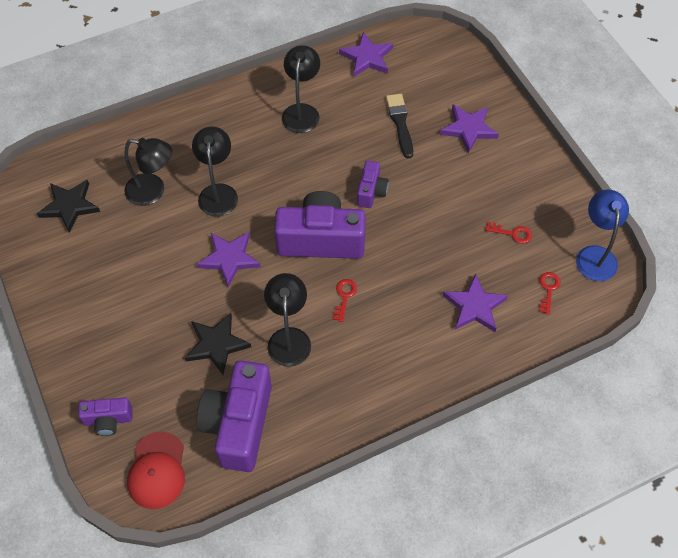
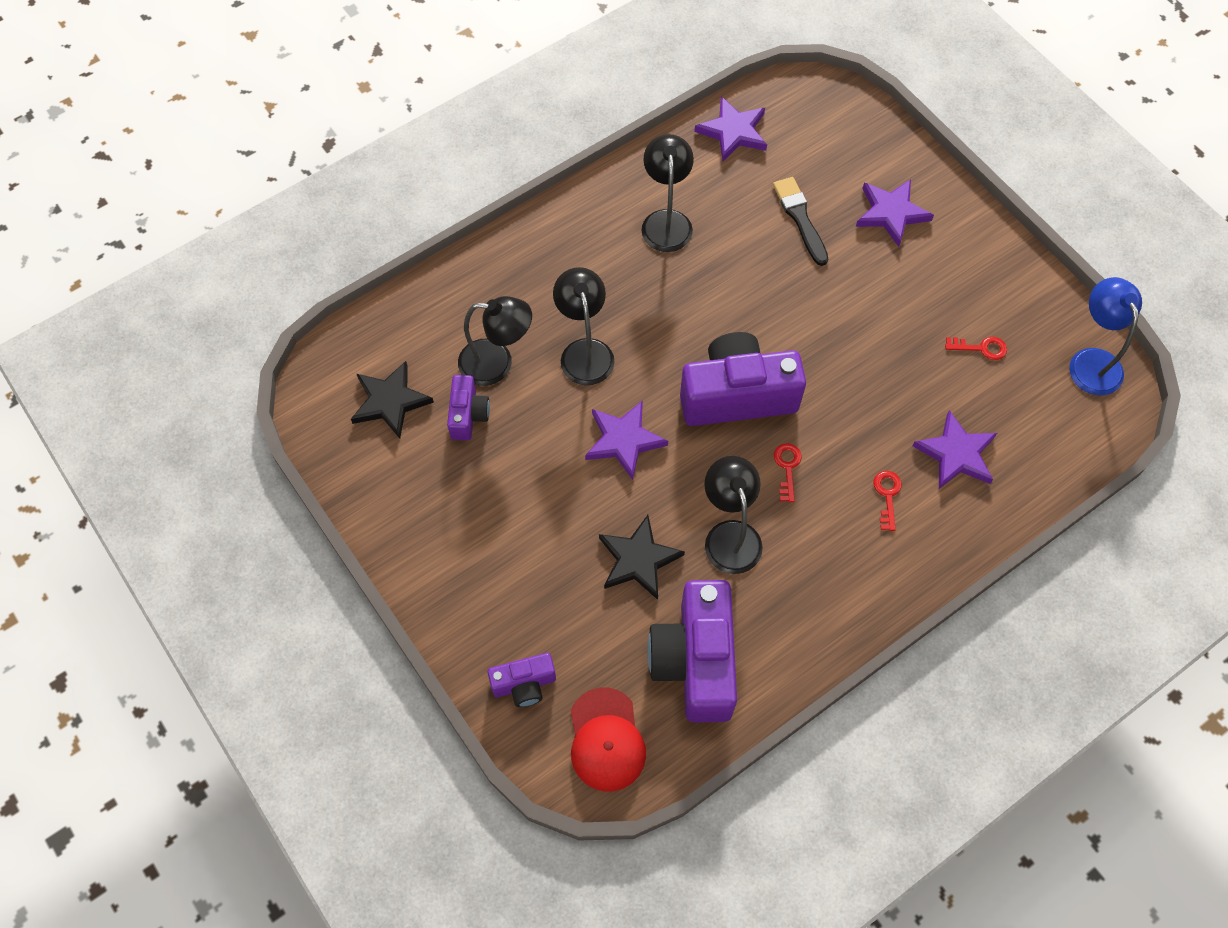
camera: 10 degrees left, 5 degrees up
purple camera [357,161,389,208] -> purple camera moved to [447,375,490,440]
red key [539,272,561,315] -> red key moved to [873,471,902,531]

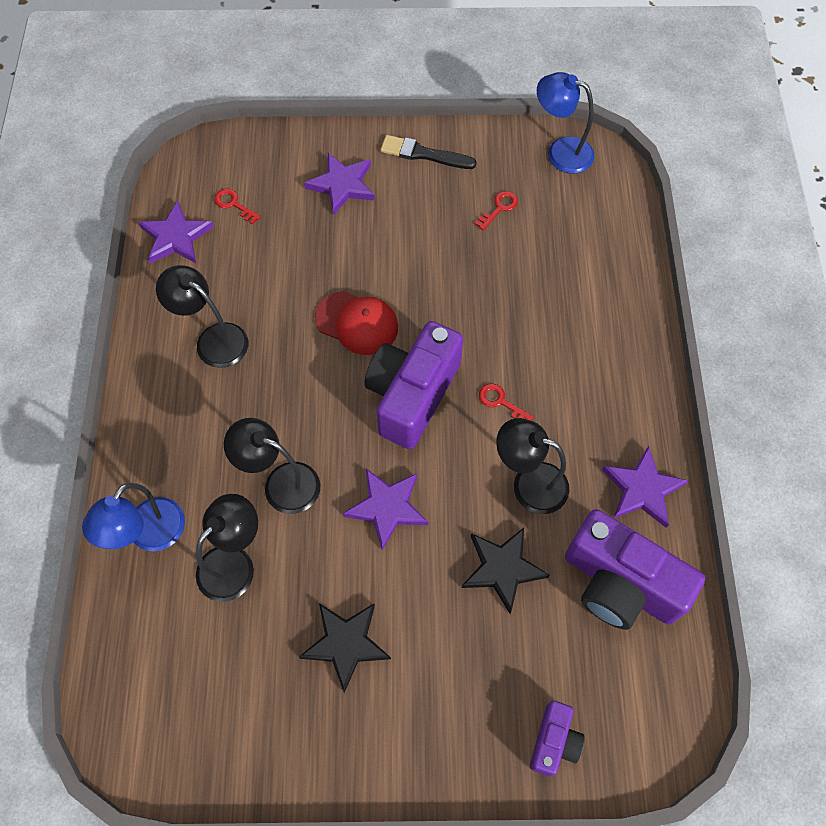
camera: 55 degrees left, 0 degrees up
black star [351,361,434,439] -> black star moved to [299,603,391,693]
purple camera [447,375,490,440] -> none
red cap [571,687,646,792] -> red cap moved to [315,291,398,355]
black brush [773,177,828,266] -> black brush moved to [381,135,477,169]
red key [873,471,902,531] -> red key moved to [214,189,261,225]
purple star [912,410,997,489] -> purple star moved to [602,445,688,528]
none -> blue lamp [82,483,185,551]

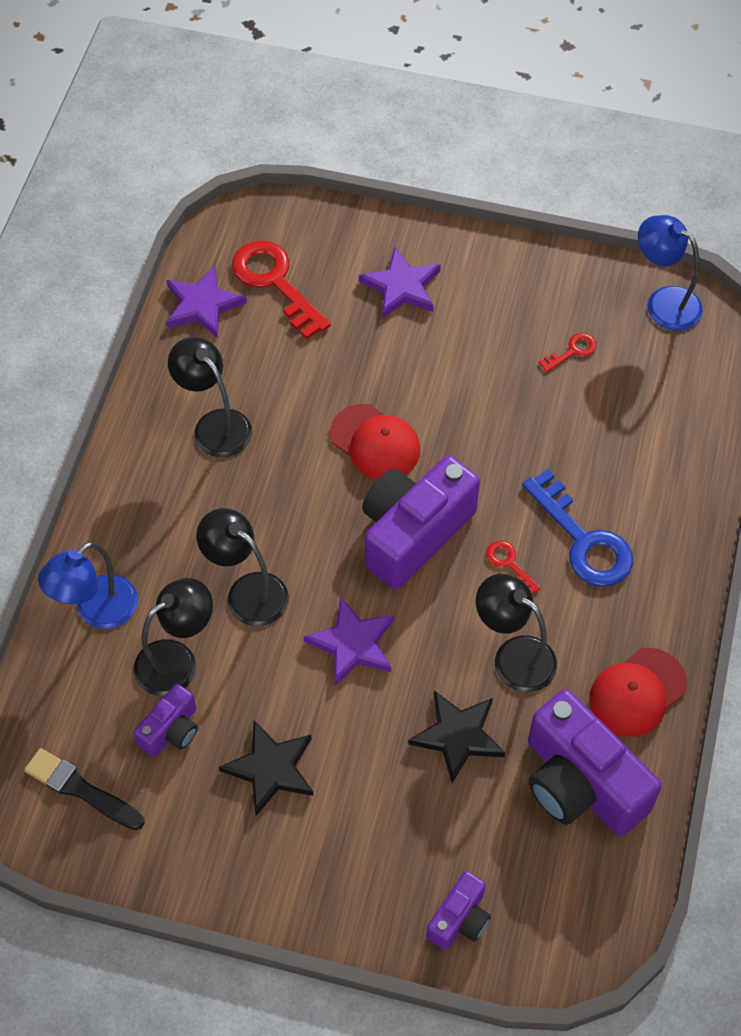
camera: 15 degrees right, 5 degrees down
red key [214,189,261,225] -> red key [232,240,331,340], size x2.12
black brush [381,135,477,169] -> black brush moved to [24,748,145,830]
purple star [602,445,688,528] -> red cap [589,648,687,737]
none -> purple camera [134,684,198,757]
none -> blue key [522,469,633,587]

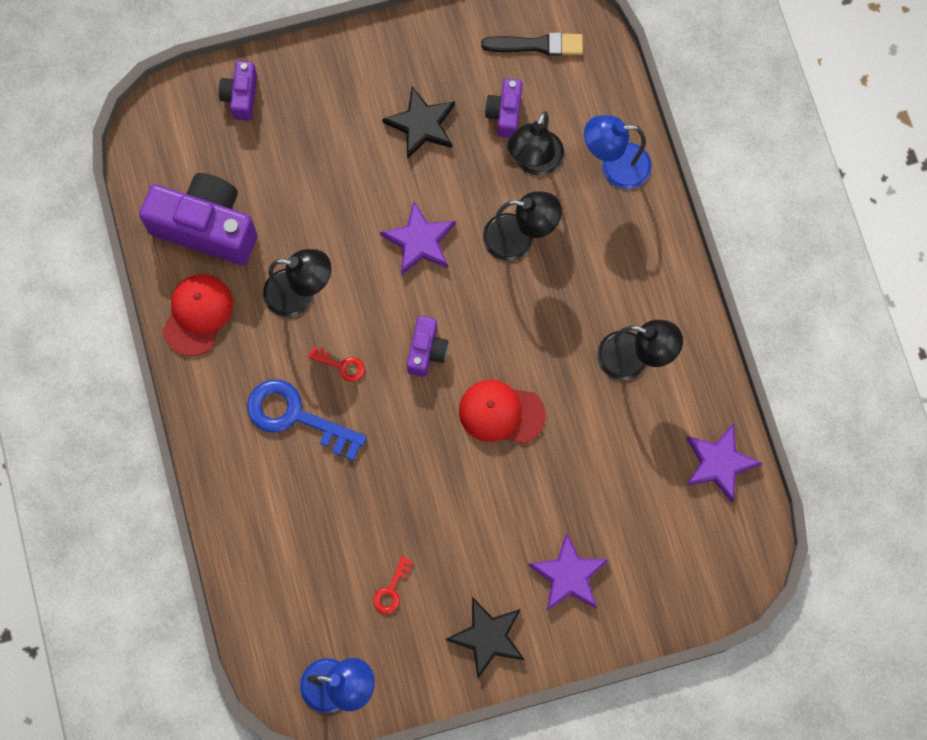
camera: 150 degrees right, 15 degrees up
blue lamp [38,542,138,629] -> blue lamp turned 105 degrees counterclockwise [584,115,652,189]
red key [232,240,331,340] -> none
purple camera [362,456,480,590] -> purple camera [407,316,448,377], size x0.50
black star [408,690,505,783] -> black star moved to [446,597,525,678]

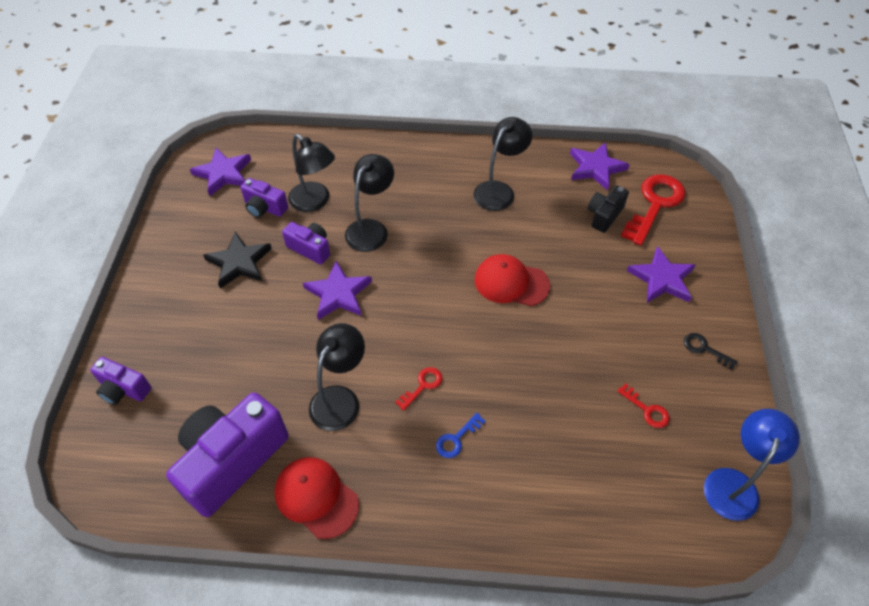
camera: 70 degrees left, 20 degrees down
blue key [247,379,367,461] -> blue key [436,413,486,458], size x0.47
purple camera [407,316,448,377] -> purple camera moved to [282,222,330,265]
black star [446,597,525,678] -> black key [684,333,738,370]
red cap [459,380,546,444] -> red cap turned 75 degrees clockwise [475,254,550,306]
black brush [481,32,583,56] -> purple star [190,148,251,196]
blue lamp [584,115,652,189] -> none
none -> black camera [588,185,629,233]
none -> red key [621,174,685,246]

